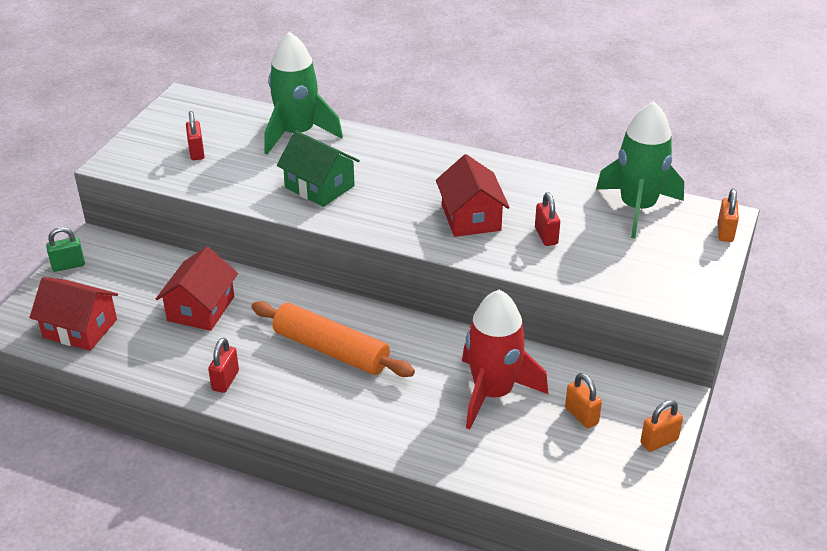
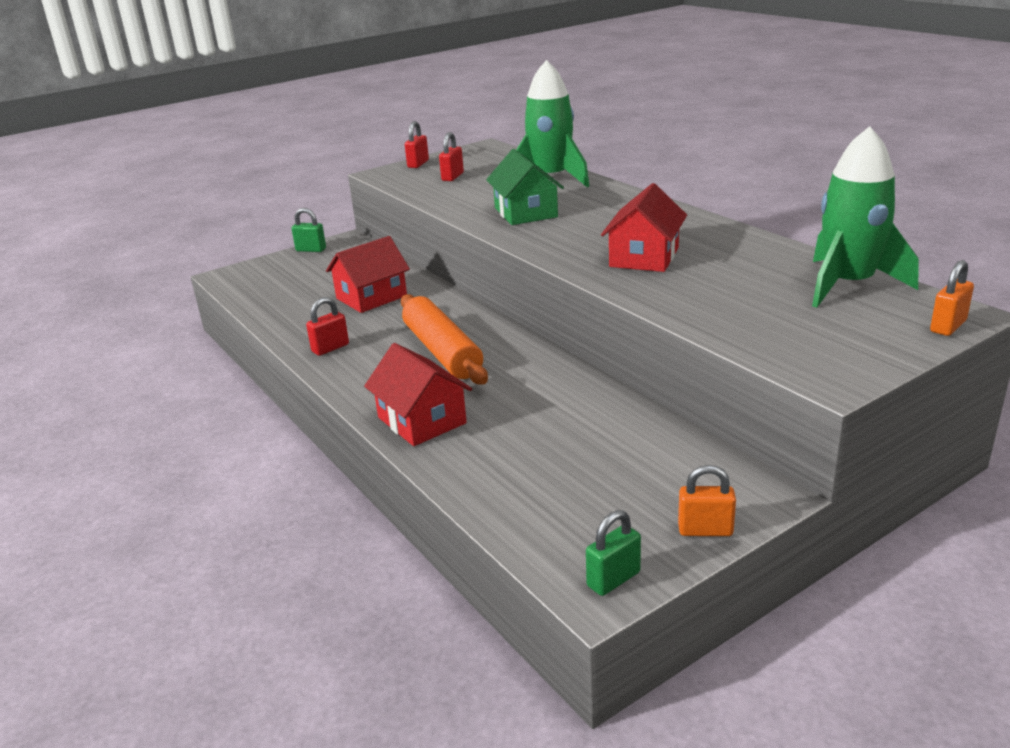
camera: 35 degrees right, 10 degrees down
red house [30,277,118,351] -> red house moved to [364,343,472,446]
red rocket [462,290,548,430] -> none
red padlock [535,192,560,246] -> red padlock moved to [405,121,429,168]
orange padlock [565,373,602,429] -> none
none -> green padlock [586,510,641,596]

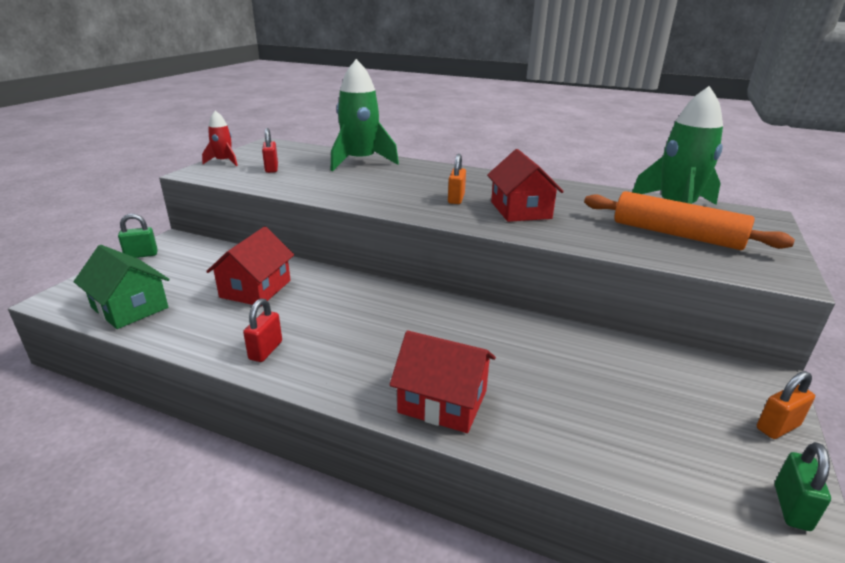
camera: 35 degrees left, 0 degrees up
orange rolling pin [401,294,488,384] -> orange rolling pin moved to [584,191,795,250]
red padlock [405,121,429,168] -> red rocket [202,111,238,166]
green house [486,149,564,225] -> green house moved to [74,245,170,329]
orange padlock [930,260,974,336] -> orange padlock moved to [448,154,466,204]

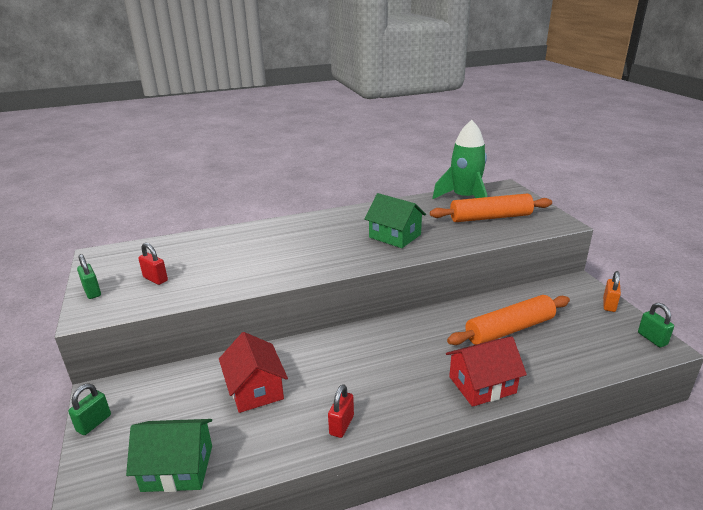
camera: 40 degrees left, 0 degrees up
red rocket [202,111,238,166] -> green padlock [77,254,101,299]
red padlock [243,298,282,362] -> red padlock turned 45 degrees clockwise [328,384,354,438]
green rocket [330,59,399,171] -> none
orange padlock [448,154,466,204] -> none
red house [487,149,564,222] -> green house [364,193,426,248]
none -> orange rolling pin [447,295,570,345]

